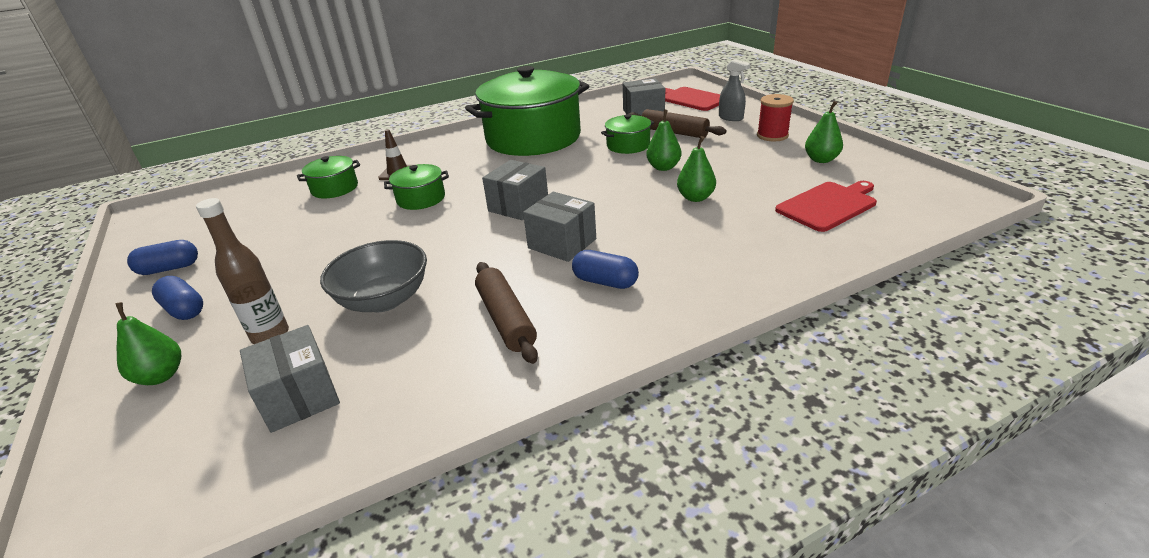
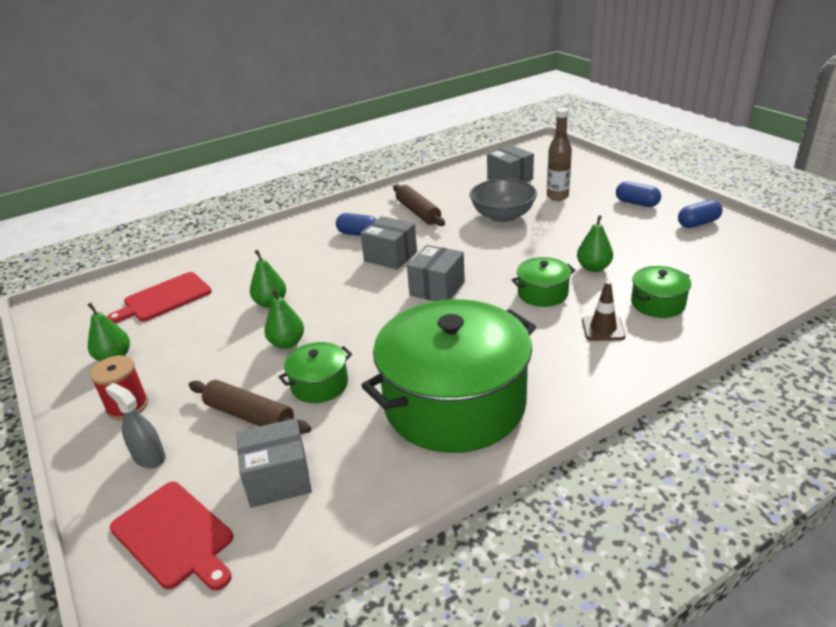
camera: 175 degrees right, 0 degrees up
green pear [115,302,181,385] -> green pear moved to [577,215,613,272]

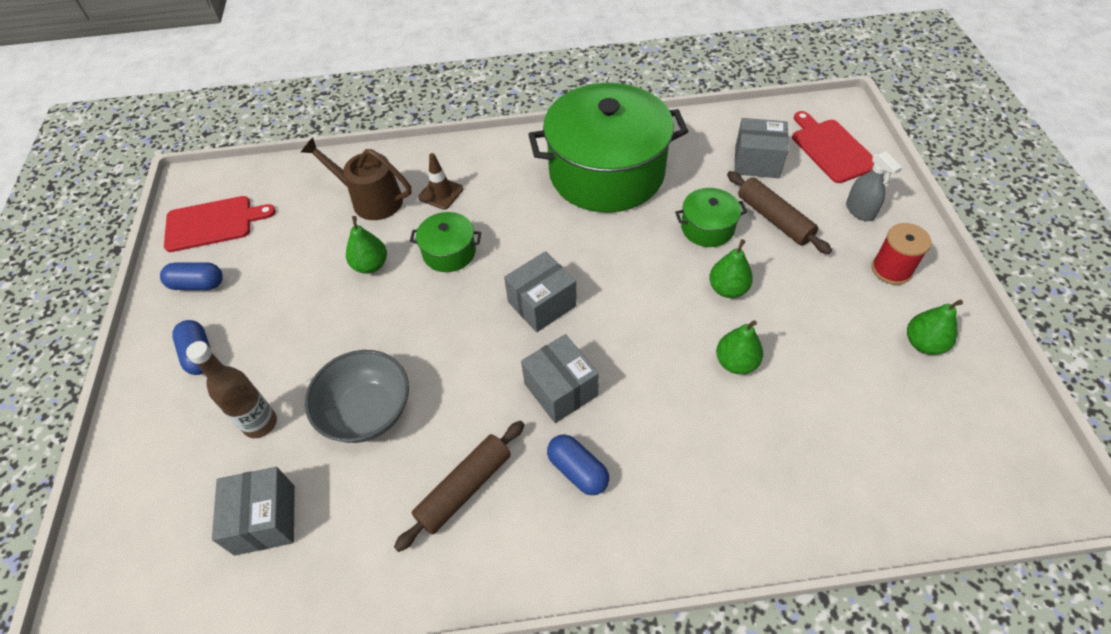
camera: 155 degrees left, 20 degrees up
red cutting board [107,272,212,323] -> red cutting board moved to [164,196,276,252]
brown rolling pin [393,184,445,226] -> brown rolling pin turned 45 degrees clockwise [394,421,524,552]
green pot [631,266,691,318] -> brown watering can [301,137,412,220]

